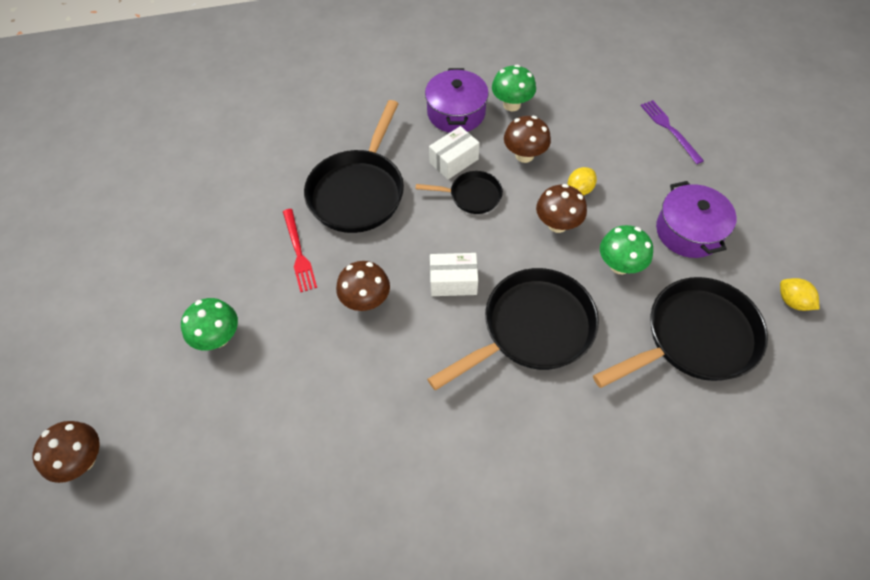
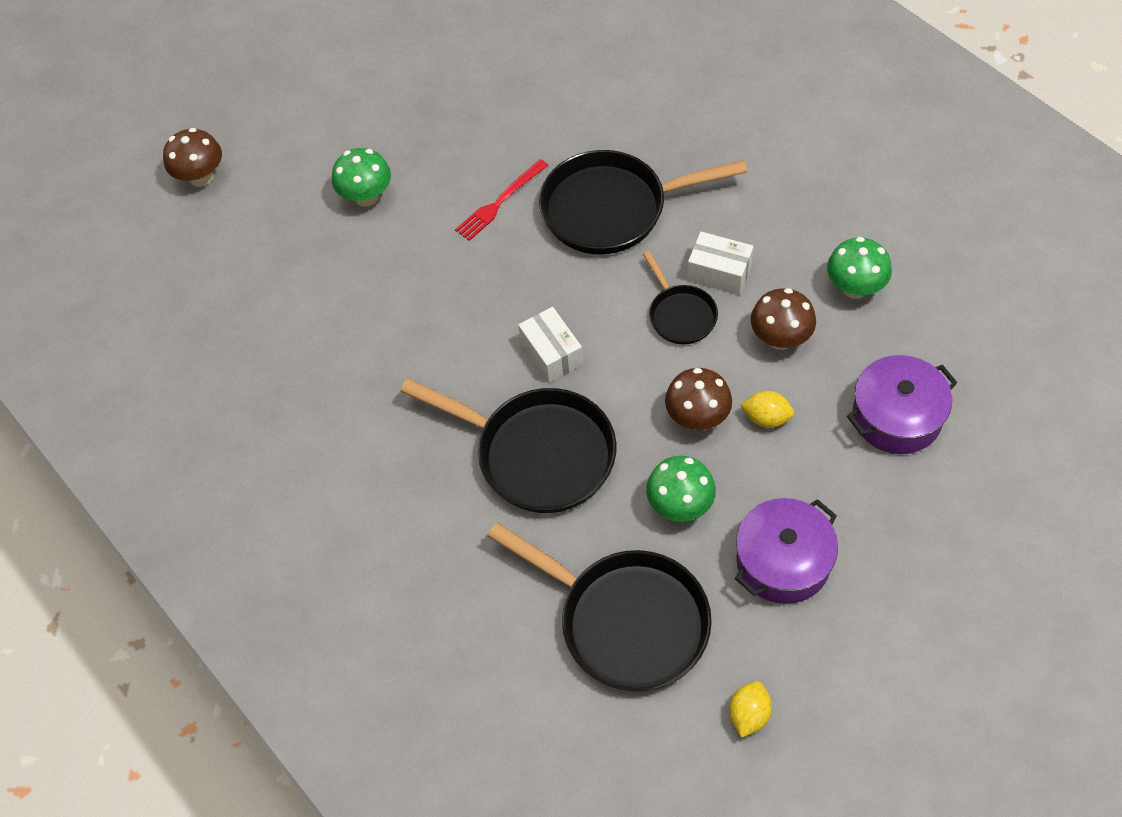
camera: 65 degrees right, 0 degrees up
brown mushroom [336,261,390,311] -> none
purple pot [425,68,489,133] -> purple pot moved to [847,355,957,454]
purple fork [640,100,704,164] -> none

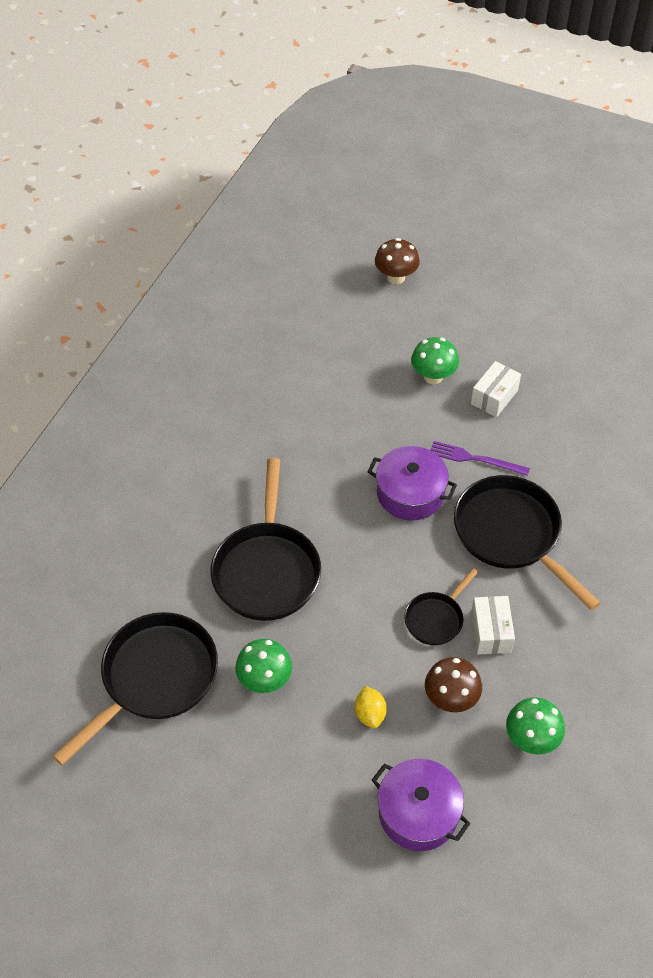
camera: 60 degrees right, 5 degrees down
red fork [455,159,548,241] -> purple fork [431,441,530,476]
black pan [487,522,712,691] -> black pan turned 150 degrees counterclockwise [52,612,218,766]
white box [518,307,583,383] -> white box moved to [471,361,521,417]
brown mushroom [665,368,732,430] -> none
yellow lemon [729,681,772,738] -> none
purple pot [735,498,838,604] -> purple pot moved to [367,446,457,520]

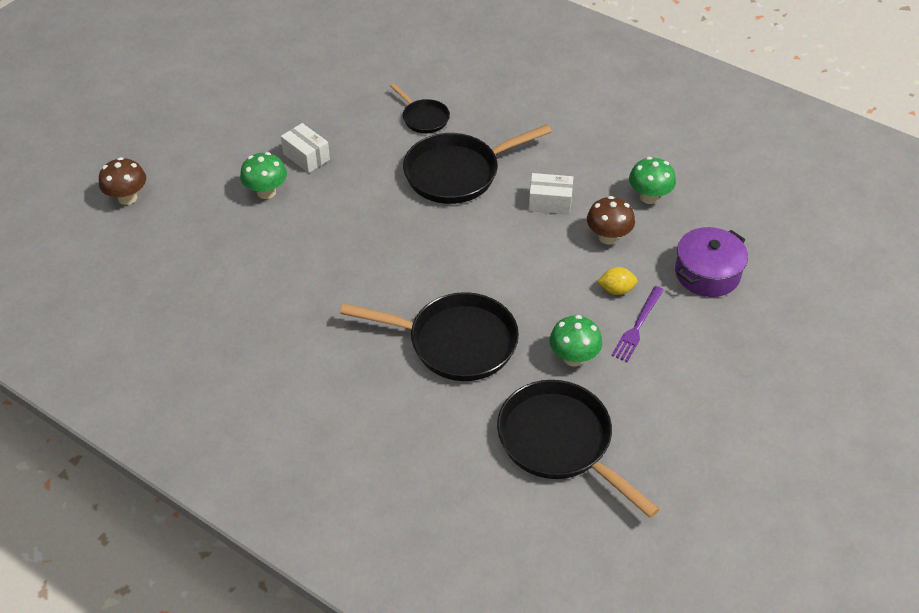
camera: 80 degrees left, 5 degrees down
purple pot [367,446,457,520] -> none
black pan [404,568,478,645] -> black pan moved to [390,83,450,134]
purple fork [431,441,530,476] -> purple fork moved to [611,286,663,362]

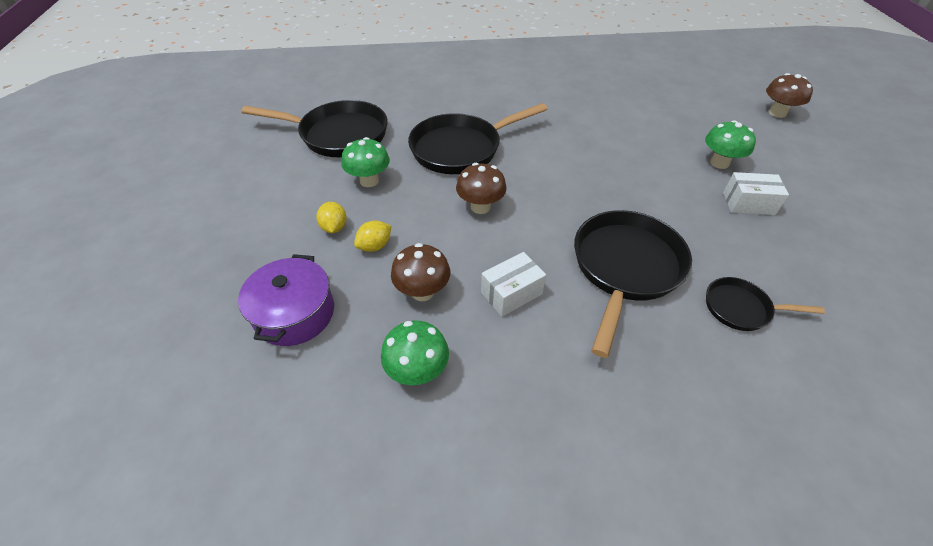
camera: 140 degrees right, 0 degrees up
purple fork [611,286,663,362] -> yellow lemon [316,202,347,233]
none -> brown mushroom [456,163,507,214]

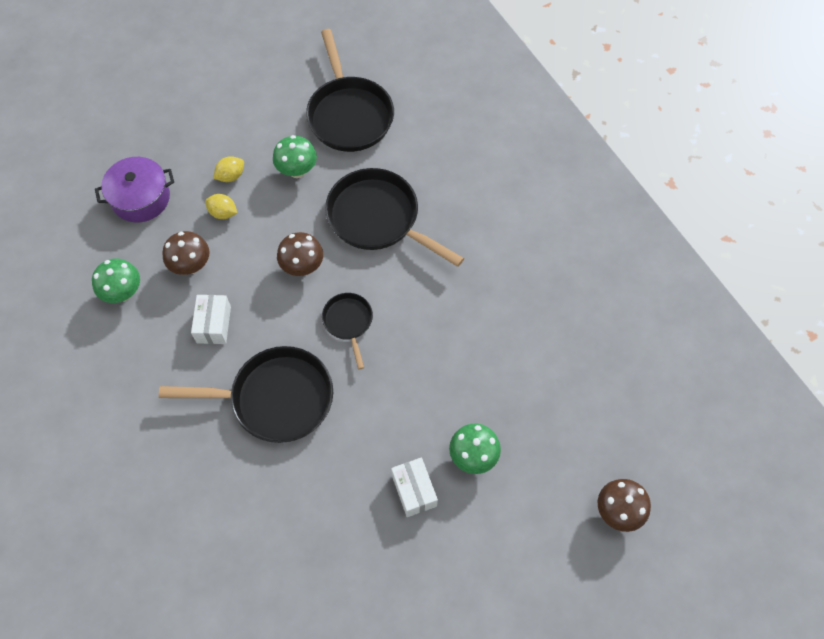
camera: 65 degrees right, 15 degrees up
white box [481,252,546,317] -> white box turned 60 degrees clockwise [191,295,231,344]
black pan [706,277,825,331] -> black pan moved to [322,293,373,370]

